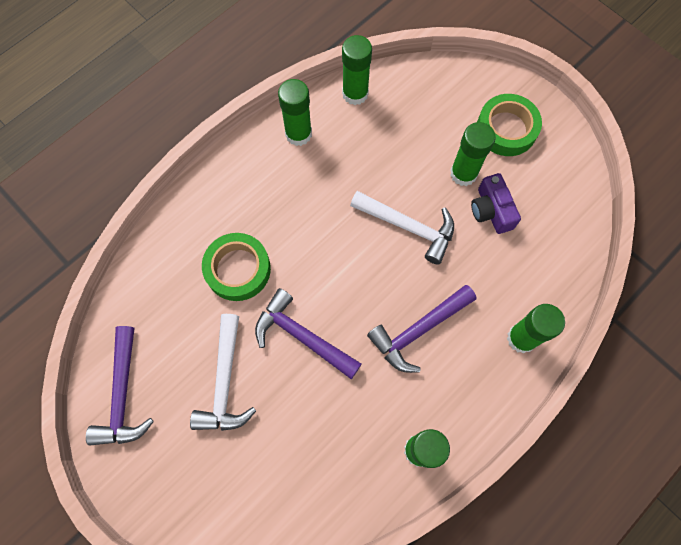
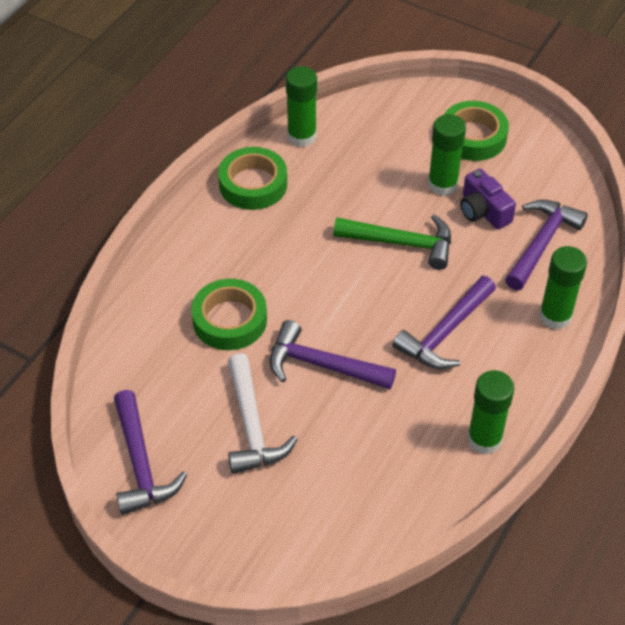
camera: 15 degrees left, 20 degrees down
green glue stick [278,79,312,146] -> green tape [218,147,287,210]
white hammer [350,191,454,265] -> green hammer [333,214,451,270]
none -> purple hammer [505,200,588,290]

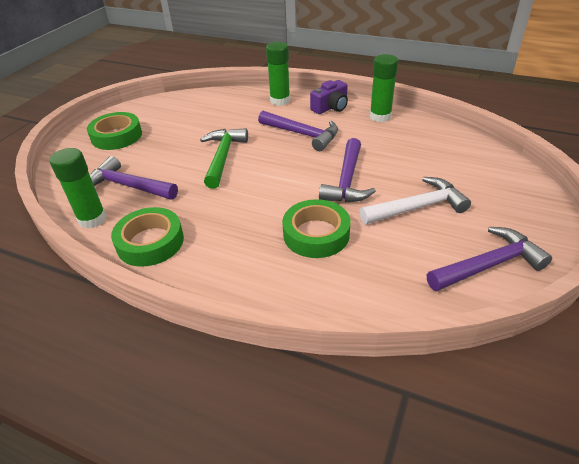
camera: 95 degrees left, 10 degrees down
green glue stick [428,114,466,196] -> none
purple camera [460,169,516,229] -> purple camera moved to [310,80,348,114]
purple hammer [505,200,588,290] -> purple hammer moved to [90,156,178,200]

